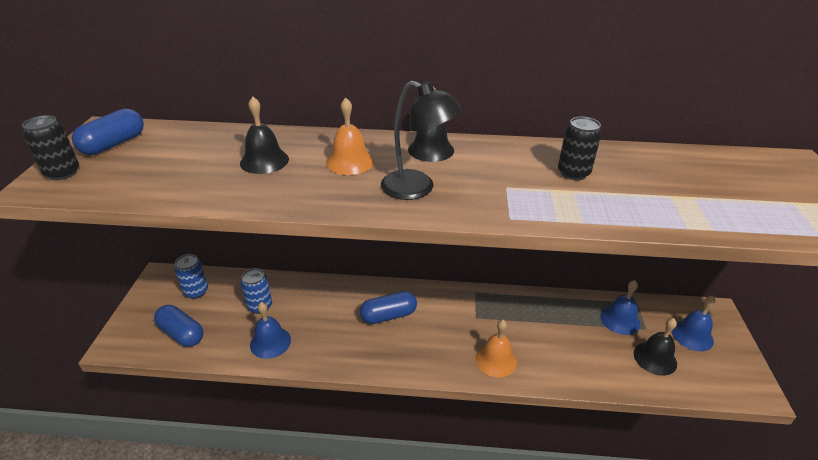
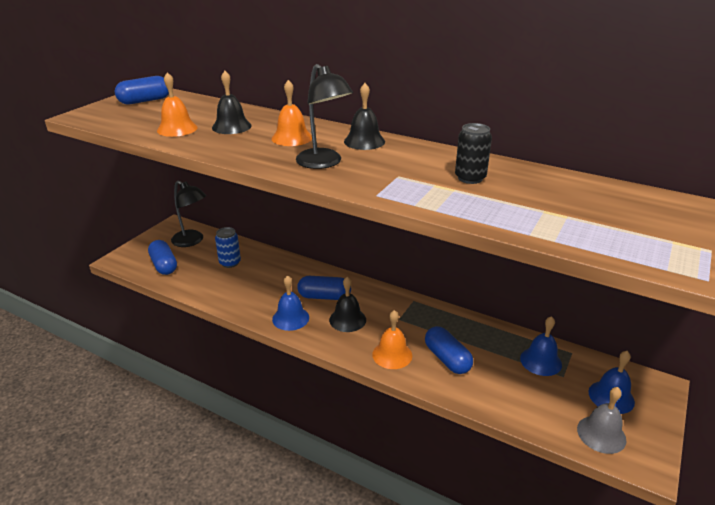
camera: 25 degrees right, 5 degrees down
black can [22,115,79,180] -> none
blue can [174,254,208,299] -> black lamp [171,180,206,247]
blue bell [250,302,291,359] -> blue bell moved to [272,275,309,331]
black bell [634,318,677,376] -> black bell moved to [329,277,366,332]
none -> orange bell [157,72,198,137]
none -> blue capsule [425,326,473,374]
none -> grey bell [577,387,627,454]

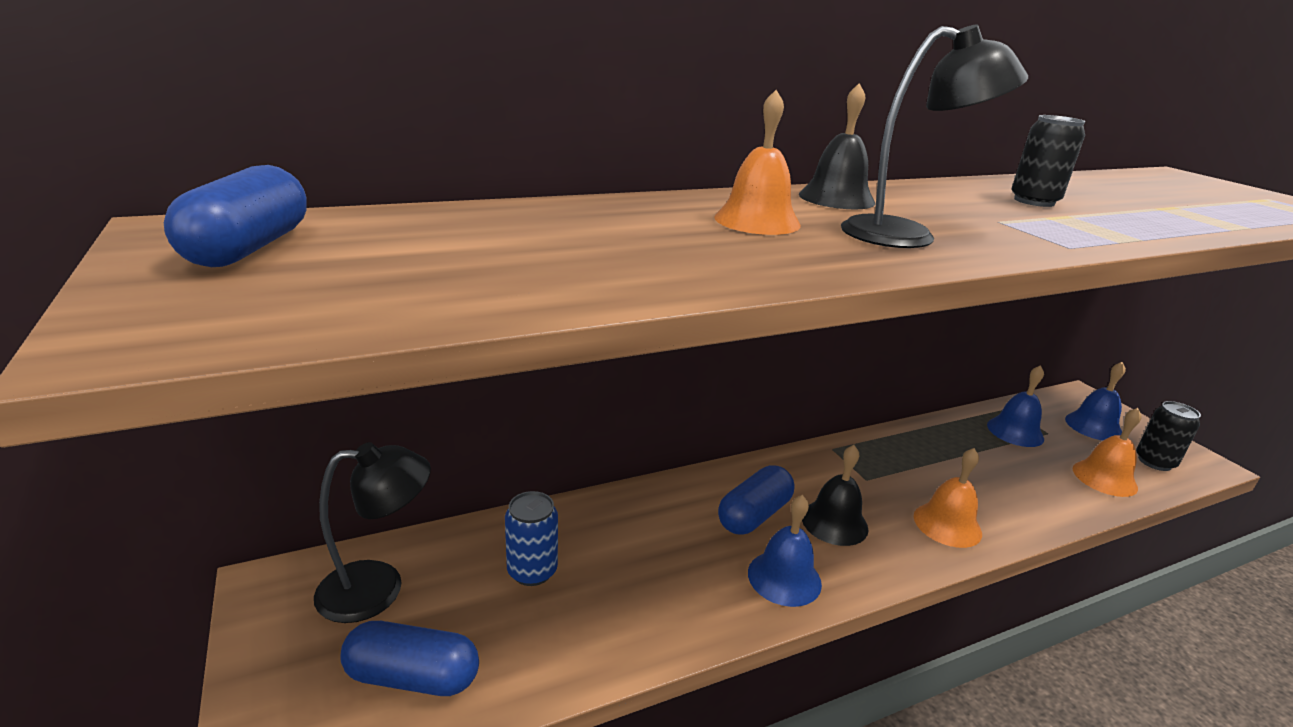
camera: 55 degrees left, 5 degrees down
orange bell [157,72,198,137] -> orange bell moved to [1073,408,1142,497]
black bell [212,71,252,134] -> none
blue capsule [425,326,473,374] -> none
grey bell [577,387,627,454] -> black can [1136,401,1201,471]

